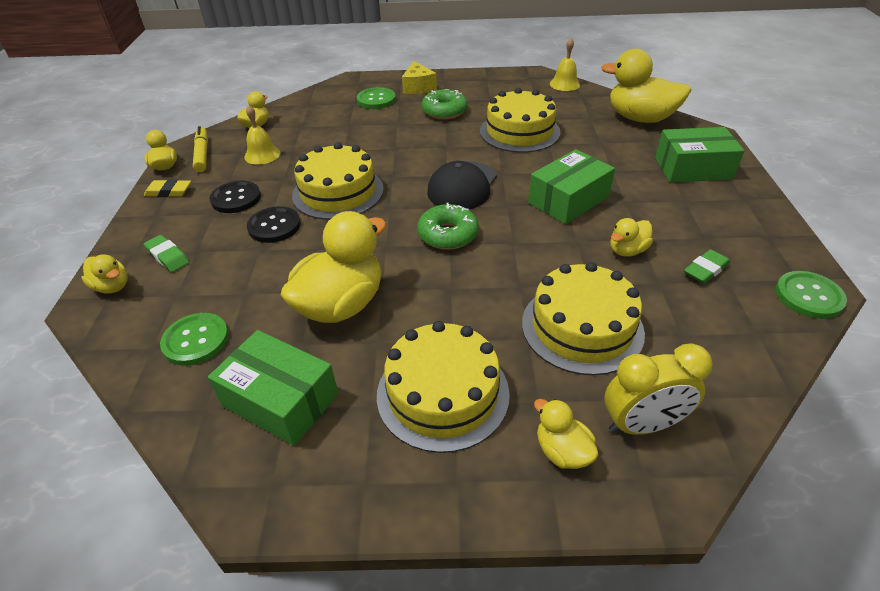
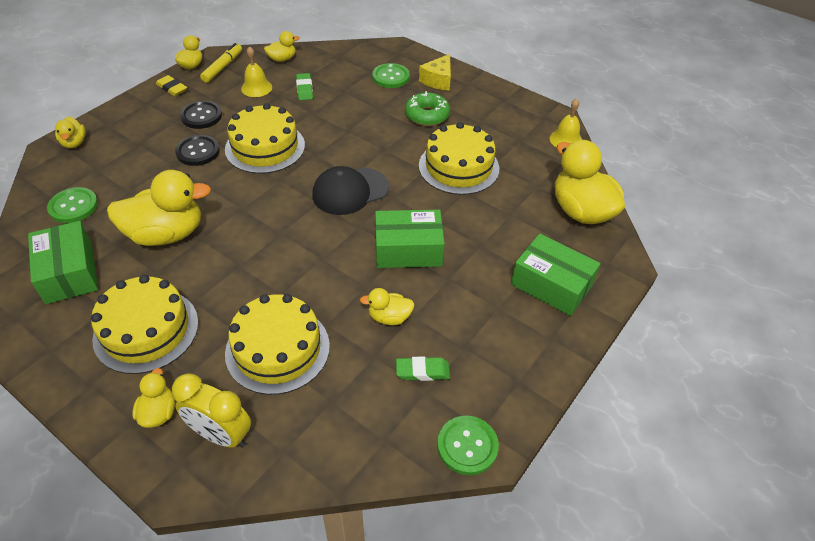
camera: 35 degrees right, 5 degrees up
green eraser [144,235,189,272] -> green eraser moved to [296,73,313,100]
green donut [417,203,479,250] -> none

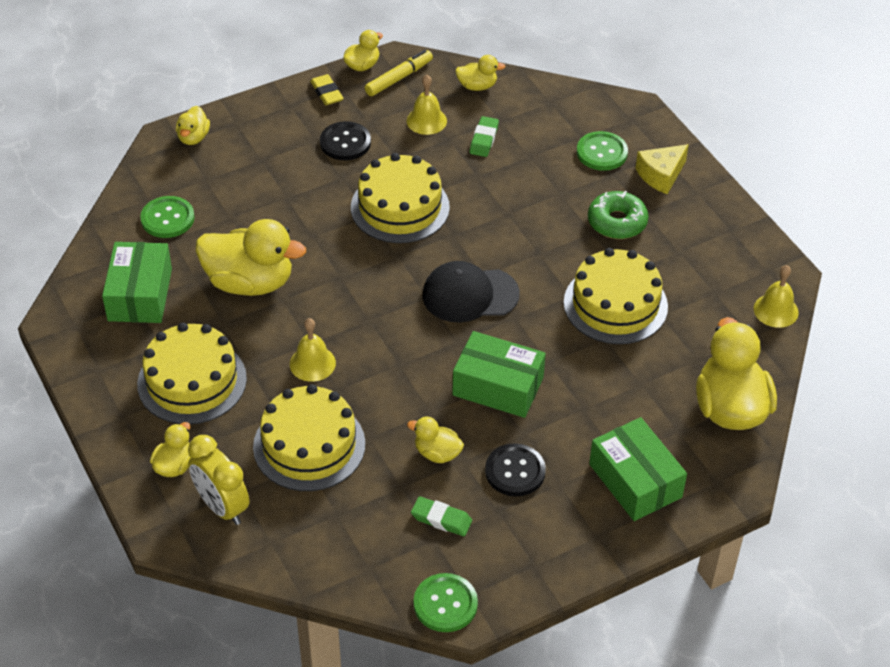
camera: 25 degrees right, 0 degrees up
black button [175,135,220,166] -> black button moved to [485,443,546,496]
none -> yellow bell [290,318,336,382]

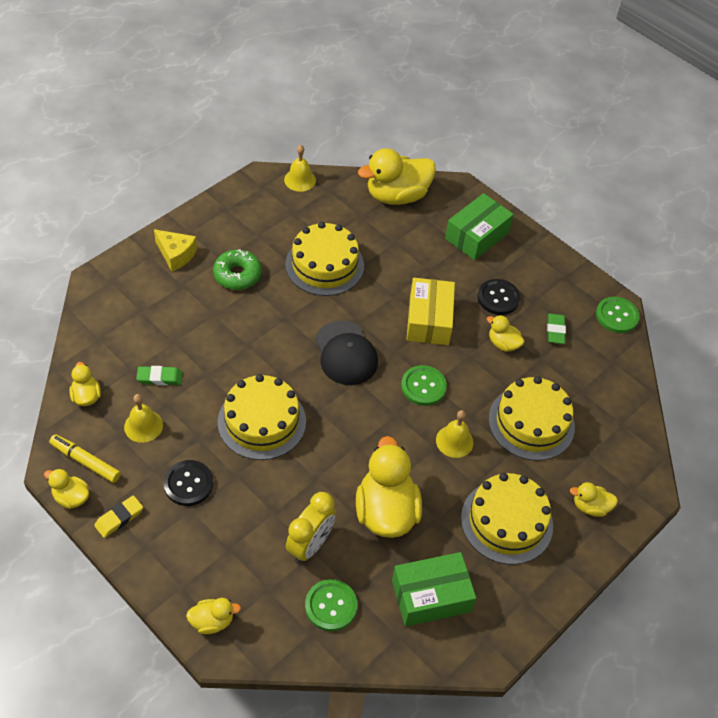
camera: 110 degrees left, 5 degrees up
yellow clock [188,435,250,525] -> yellow clock moved to [286,492,336,563]
yellow duck [407,417,464,463] -> yellow duck turned 120 degrees clockwise [487,315,525,352]
green box [452,331,546,418] -> yellow box [406,278,455,345]
green button [577,131,628,171] -> green button moved to [401,365,447,406]

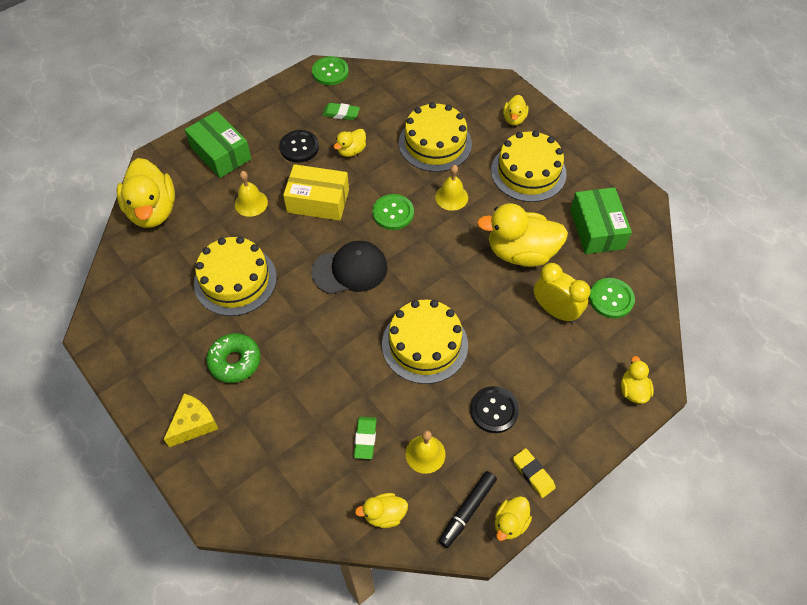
camera: 80 degrees left, 5 degrees up
yellow marker [49,434,121,483] -> black marker [439,471,497,548]
yellow bell [284,145,316,192] -> yellow bell moved to [235,171,268,217]

